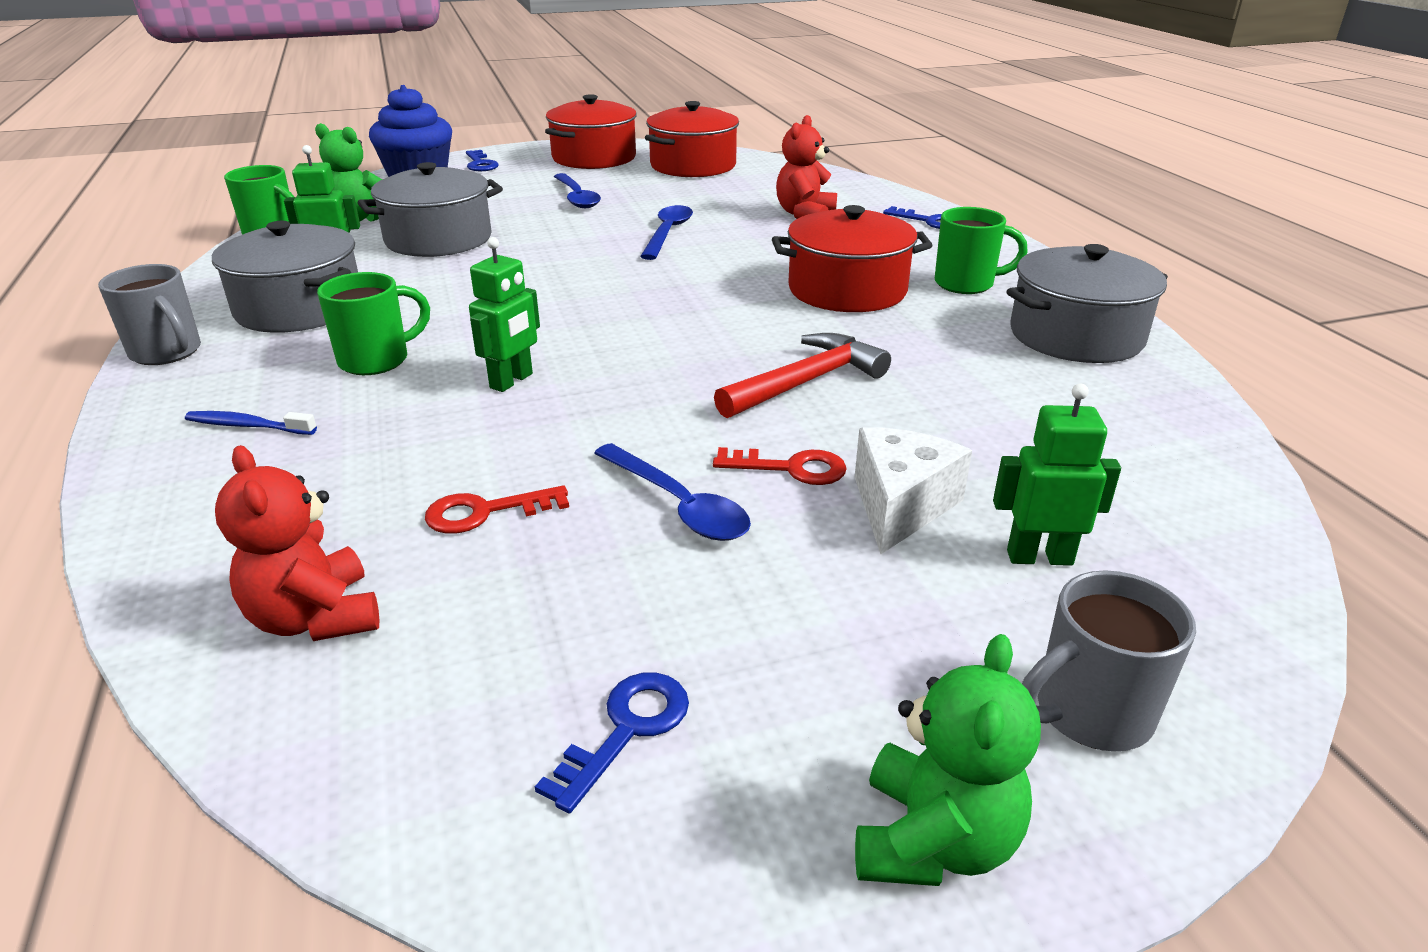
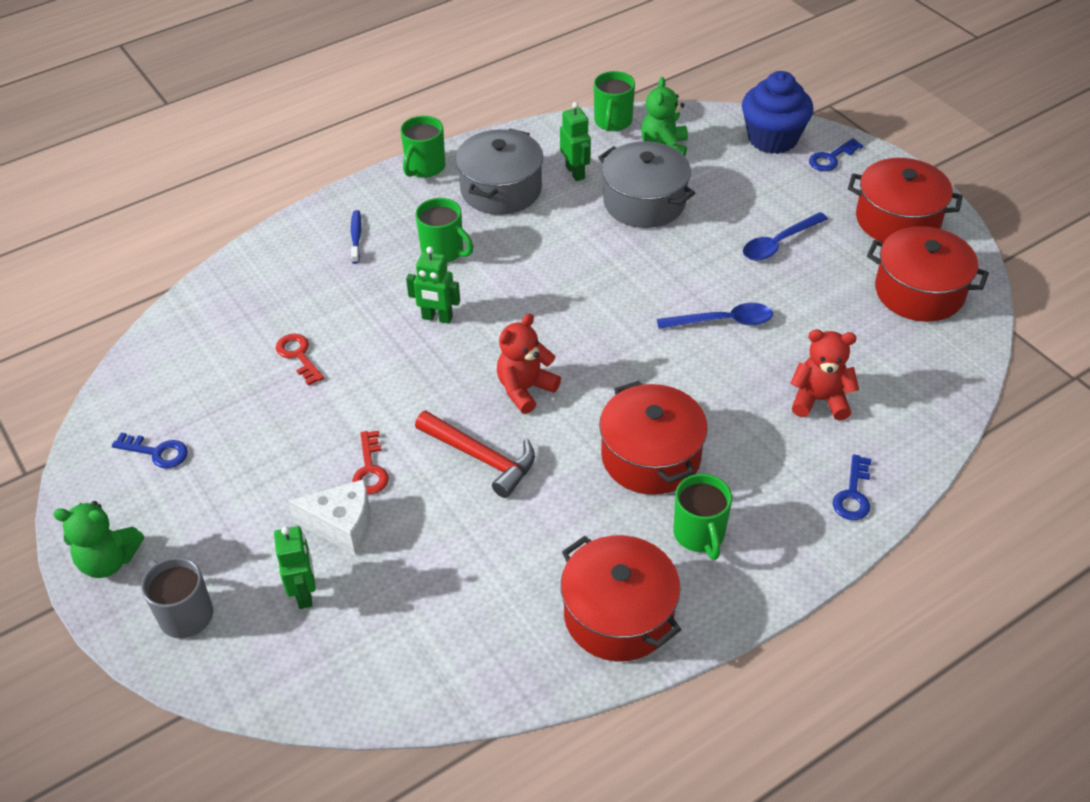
camera: 75 degrees right, 15 degrees up
grey mug [98,264,201,365] -> green mug [400,116,445,178]
red teddy bear [215,445,379,641] -> red teddy bear moved to [497,314,561,414]
blue spoon [594,443,751,541] -> none
grey pot [1006,244,1168,363] -> red pot [561,535,681,661]

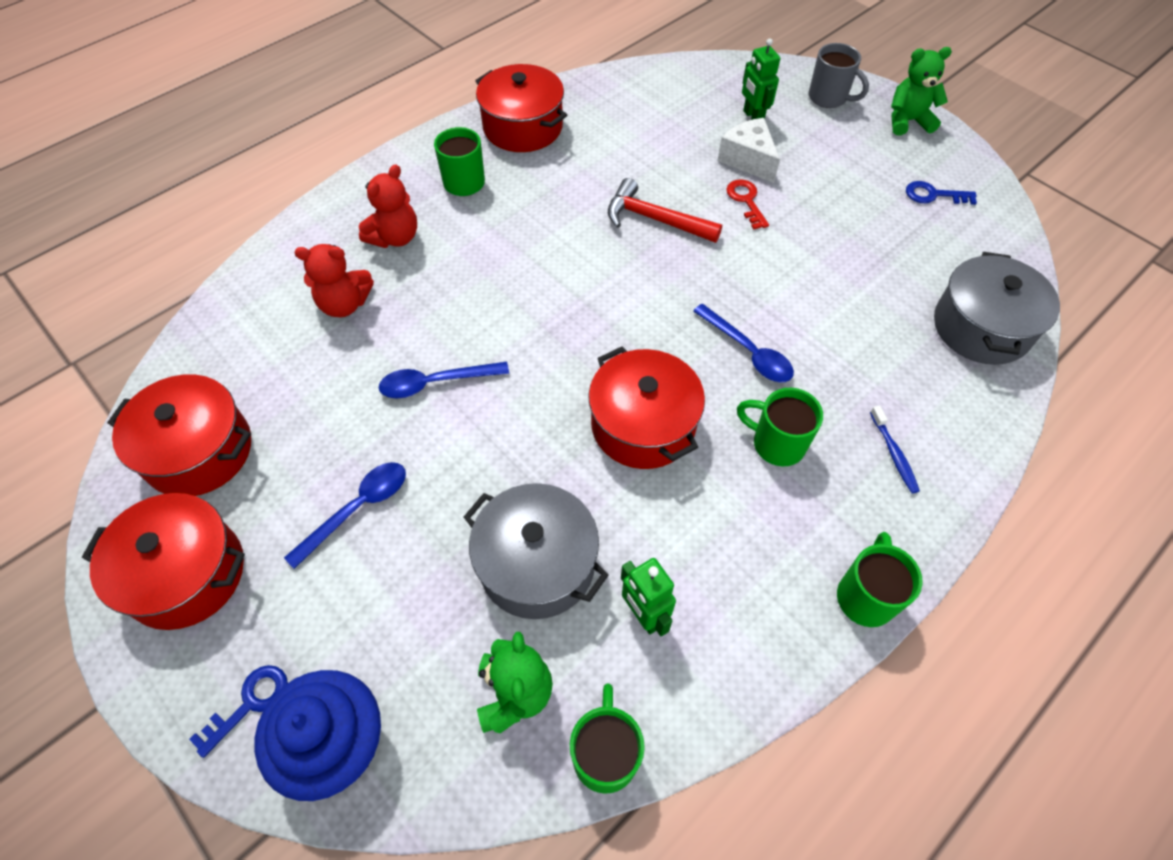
camera: 170 degrees right, 10 degrees up
red key [276,334,324,386] -> none
white cheese [288,479,371,555] -> white cheese turned 60 degrees clockwise [717,118,780,183]
green robot [406,247,460,324] -> blue spoon [693,304,794,383]
grey pot [456,129,544,215] -> grey pot moved to [934,252,1060,365]
red teddy bear [497,314,561,414] -> red teddy bear moved to [359,164,417,248]
red pot [599,381,708,495] -> red pot moved to [588,347,705,469]
blue key [833,454,872,520] -> none

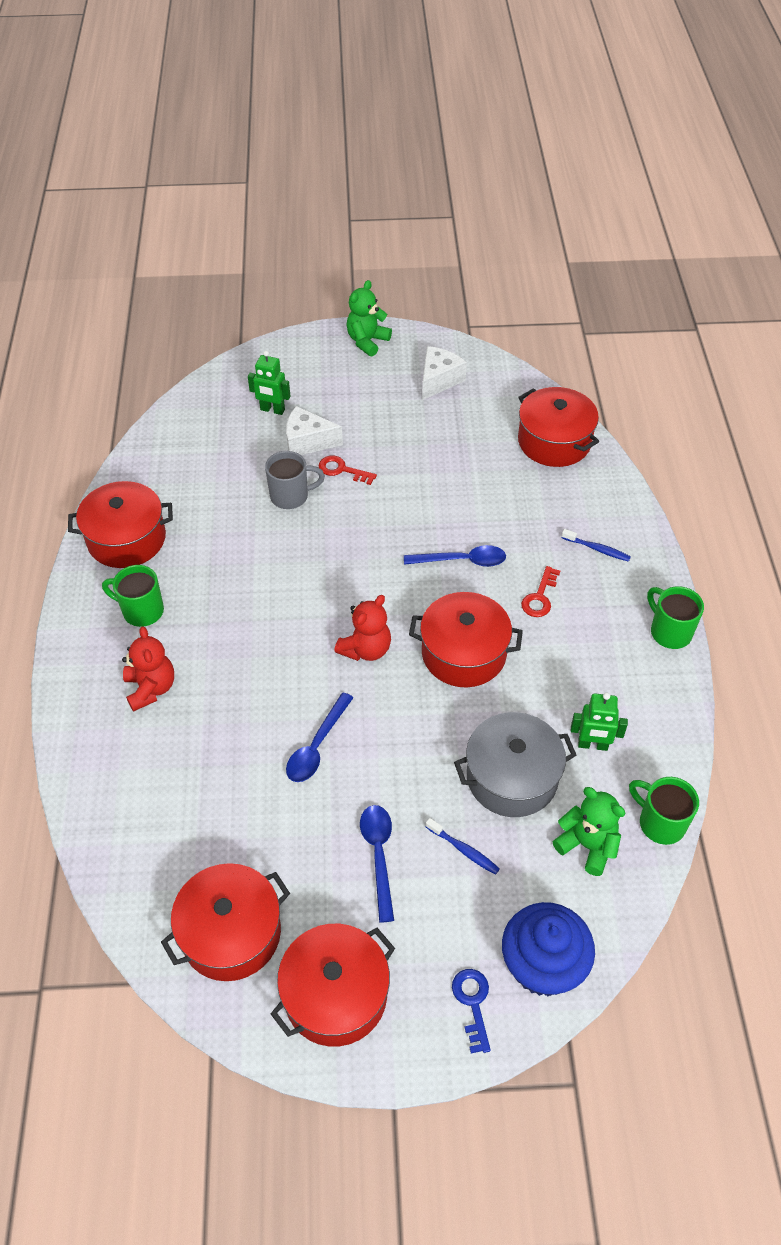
camera: 50 degrees left, 5 degrees down
red teddy bear [295,244,374,317] -> red teddy bear moved to [334,595,391,661]
red hammer [608,178,722,243] -> none
green mug [737,388,823,466] -> red key [521,566,560,617]
grey mug [809,43,869,108] -> grey mug moved to [265,451,325,509]
blue key [906,181,977,205] -> white cheese [422,346,467,400]
grey pot [934,252,1060,365] -> red pot [518,387,599,467]
none -> blue toothbrush [426,818,500,875]

